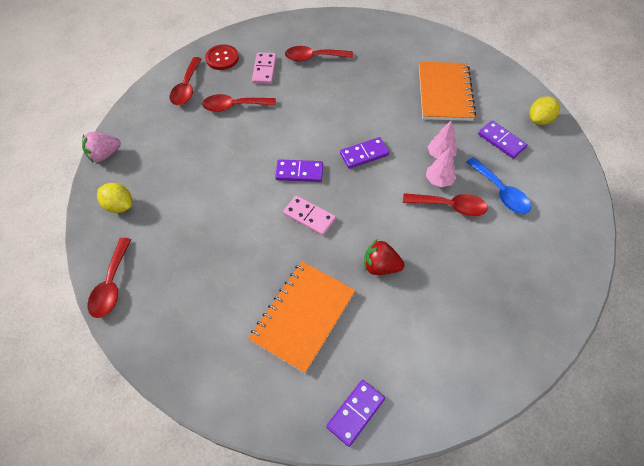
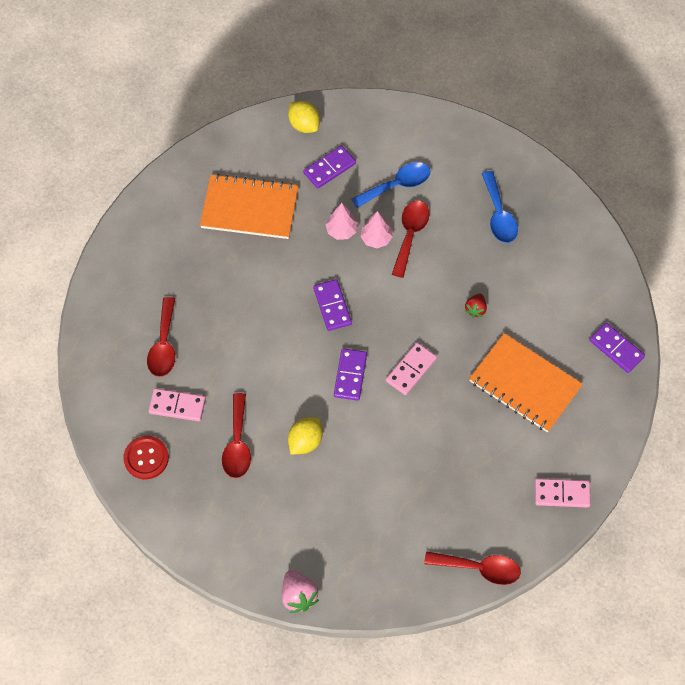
camera: 85 degrees left, 5 degrees up
yellow lemon [97,183,132,213] -> yellow lemon moved to [288,417,323,454]
red spoon [170,57,202,105] -> none
red strawberry [364,239,405,275] -> red strawberry [465,294,487,317], size x0.65
none -> blue spoon [482,171,518,243]
none -> pink domino [535,478,591,508]

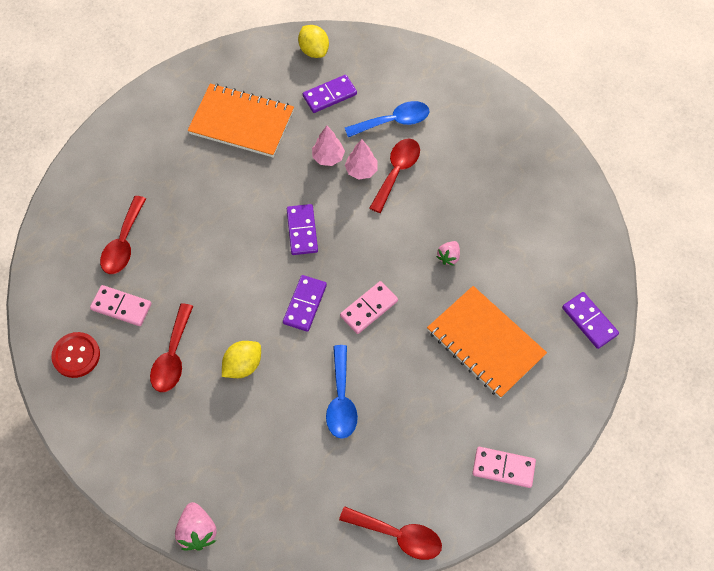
camera: 10 degrees right, 0 degrees up
red strawberry [465,294,487,317] -> pink strawberry [436,241,460,266]
blue spoon [482,171,518,243] -> blue spoon moved to [326,345,358,439]

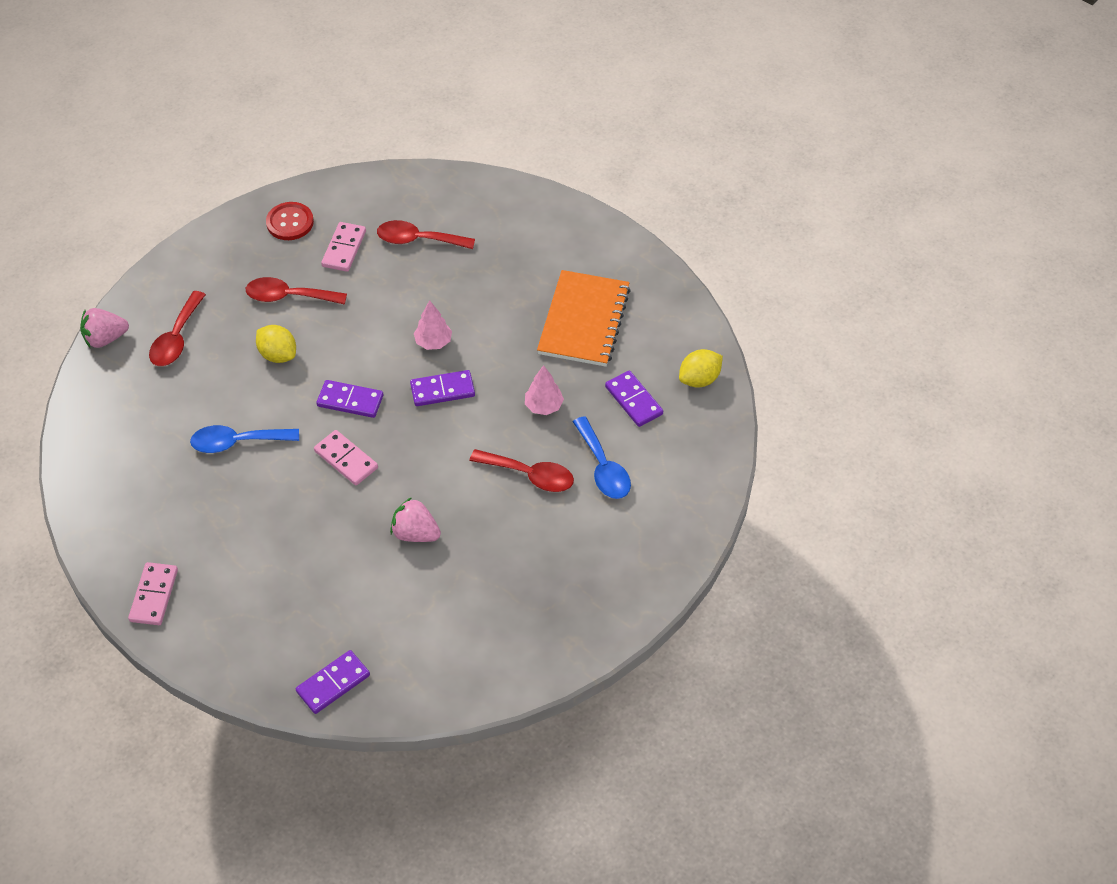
camera: 85 degrees right, 10 degrees down
red spoon [339,506,442,560] -> red spoon moved to [149,291,206,366]
pink tree [345,139,378,180] -> pink tree moved to [414,300,452,350]
orange notebook [427,286,547,398] -> none
pink strawberry [436,241,460,266] -> pink strawberry [390,497,441,542], size x1.55

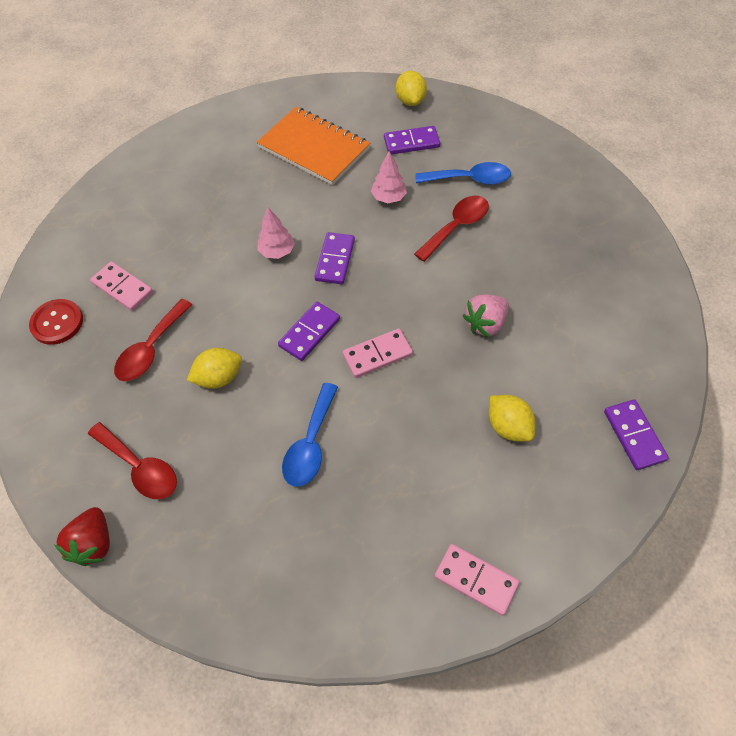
camera: 65 degrees left, 5 degrees up
pink strawberry [80,308,129,348] -> red strawberry [54,507,110,566]
red spoon [377,220,475,249] -> none
none -> yellow lemon [489,395,536,441]

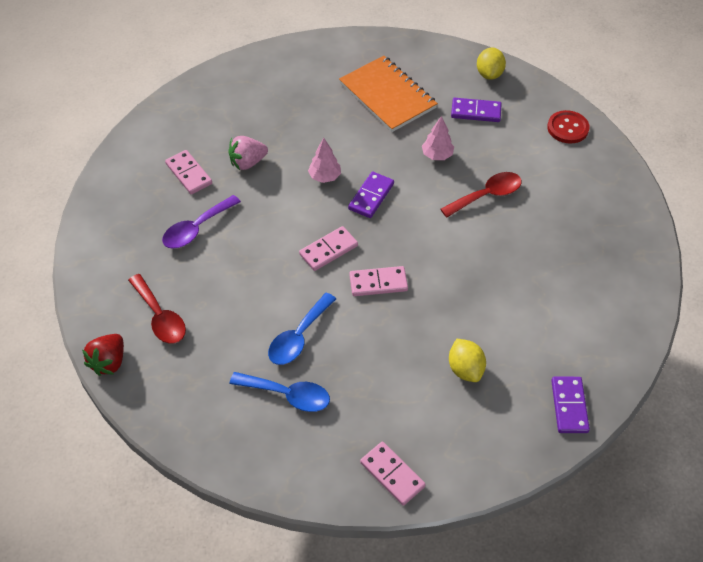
camera: 15 degrees right, 5 degrees down
red button [29,299,83,345] -> red button moved to [547,110,590,144]
red spoon [114,299,193,381] -> purple spoon [162,195,241,249]
yellow lemon [187,348,242,389] -> none
purple domino [278,302,340,361] -> pink domino [299,226,358,271]
blue spoon [415,162,511,185] -> blue spoon moved to [230,372,330,412]
pink strawberry [462,295,509,338] -> pink strawberry moved to [228,136,268,170]

